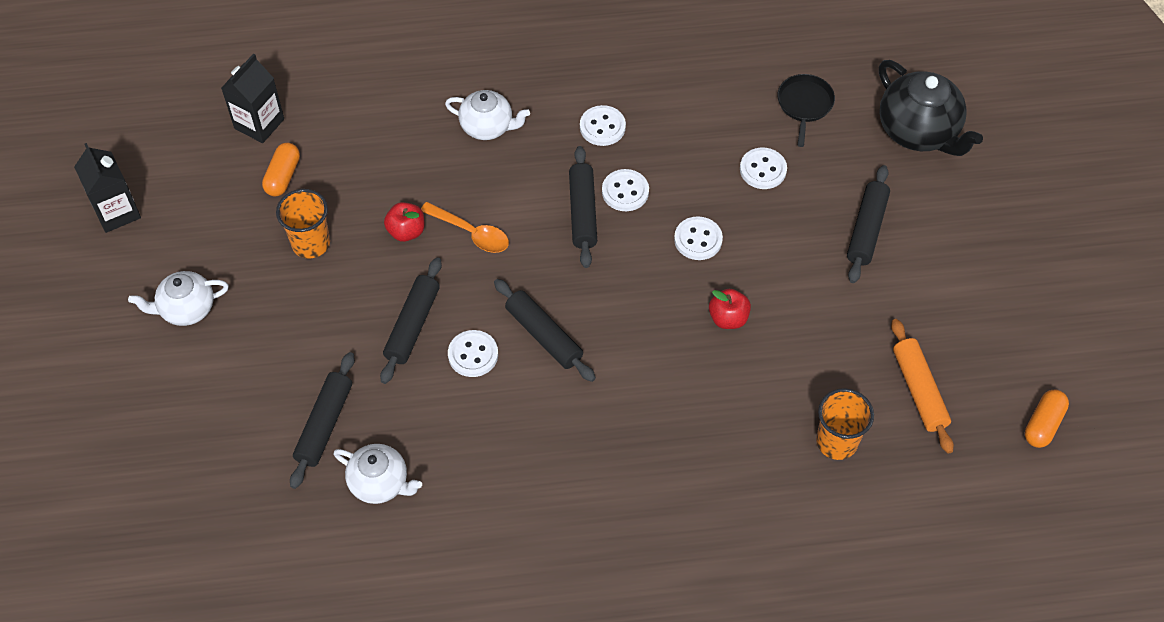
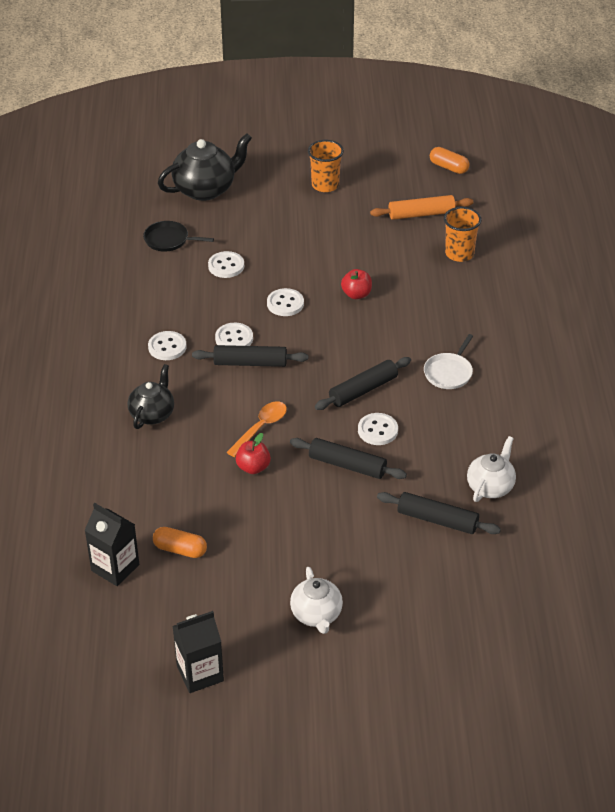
camera: 85 degrees left, 15 degrees down
orange cup [276,189,330,259] -> orange cup moved to [308,140,344,192]
white teapot [445,90,530,140] -> black teapot [128,364,174,429]
black rolling pin [847,165,890,283] -> none
none -> white pan [424,334,473,389]

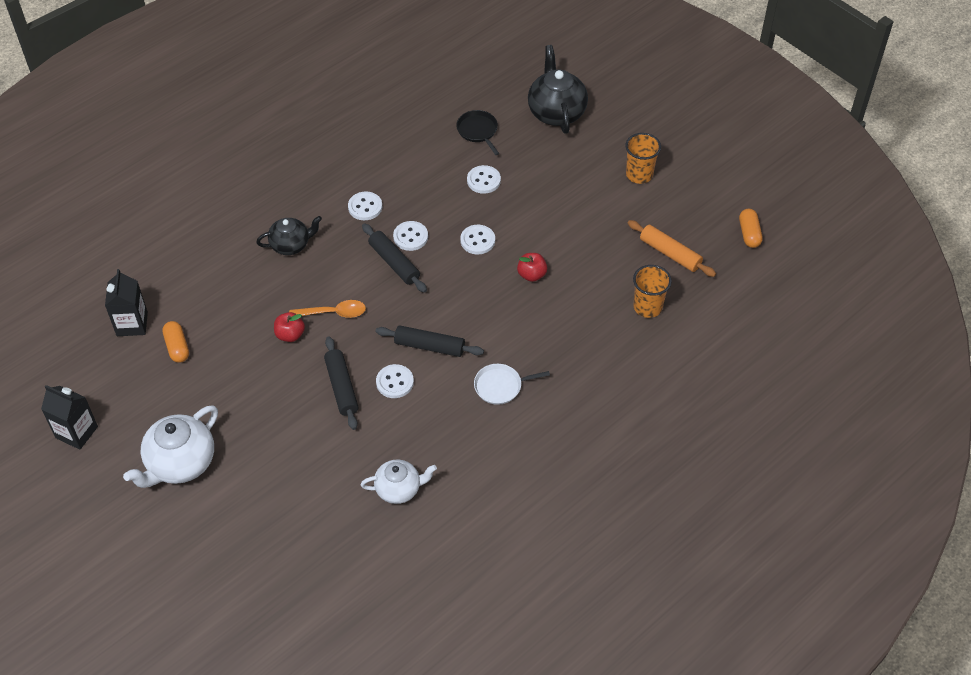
camera: 50 degrees right, 10 degrees up
black teapot [158,133,252,201] -> black teapot turned 120 degrees counterclockwise [528,45,588,134]
white teapot [290,567,343,634] -> white teapot [123,405,218,488], size x1.58
black rolling pin [377,492,501,534] -> none

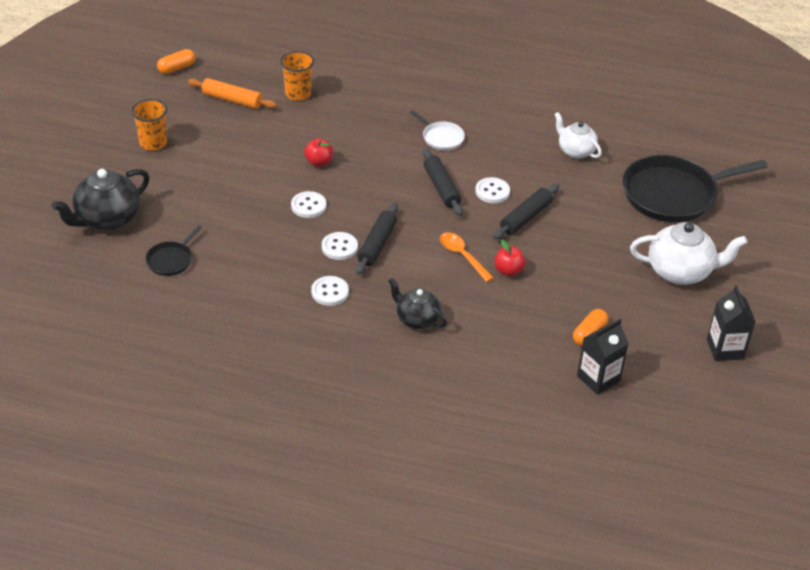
camera: 125 degrees left, 10 degrees down
white button [467,165,501,194] -> none
orange rolling pin [628,220,716,277] -> orange rolling pin turned 75 degrees counterclockwise [188,78,277,109]
none -> black pan [623,155,768,222]

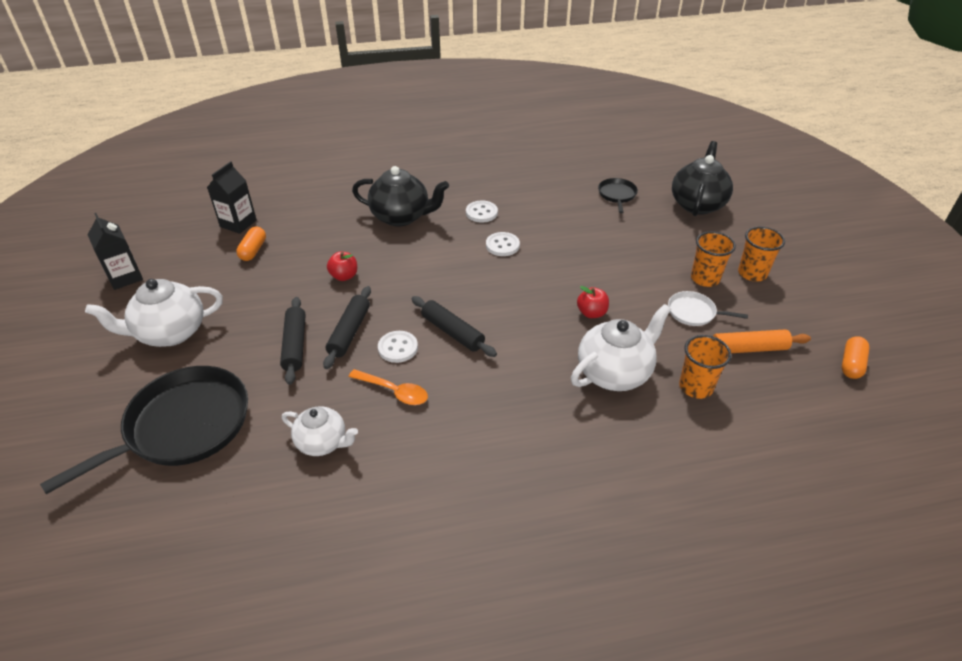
camera: 155 degrees right, 0 degrees up
white button [291,191,326,218] -> none
black rolling pin [356,203,398,275] -> black rolling pin moved to [280,297,305,385]
black teapot [388,278,447,329] -> black teapot [352,166,449,227], size x1.58
white pan [410,110,465,150] -> white pan moved to [668,291,748,326]
orange spoon [440,232,494,282] -> orange spoon moved to [348,369,428,405]
none -> white teapot [571,304,671,391]
none -> orange cup [691,231,736,287]

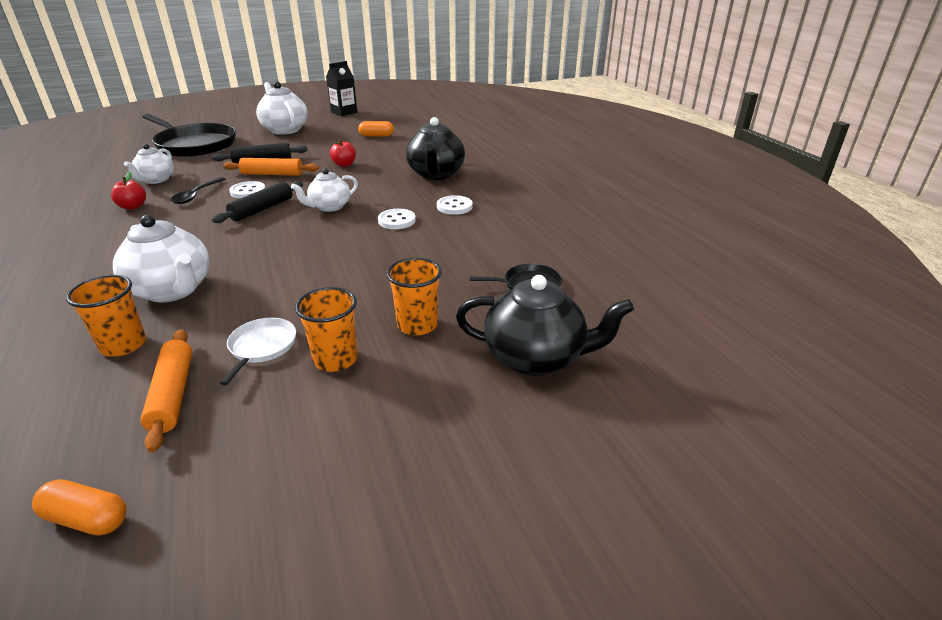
camera: 80 degrees right, 10 degrees down
black carton [207,161,257,234] -> none
black rolling pin [323,286,371,369] -> orange rolling pin [223,158,319,176]
orange spoon [348,369,428,405] -> black spoon [170,177,226,204]
red apple [577,286,609,318] -> red apple moved to [111,172,146,209]
orange cup [738,227,785,281] -> orange cup moved to [386,258,442,335]
none -> white teapot [291,168,358,212]

